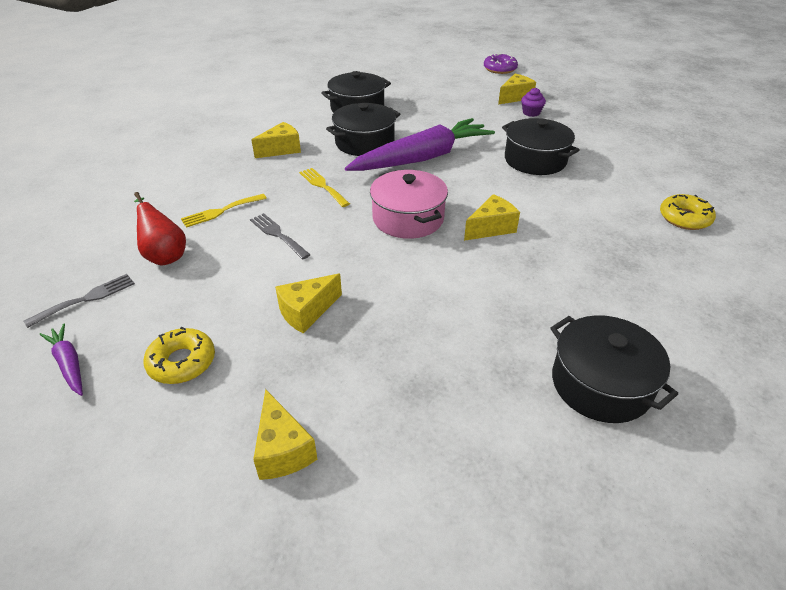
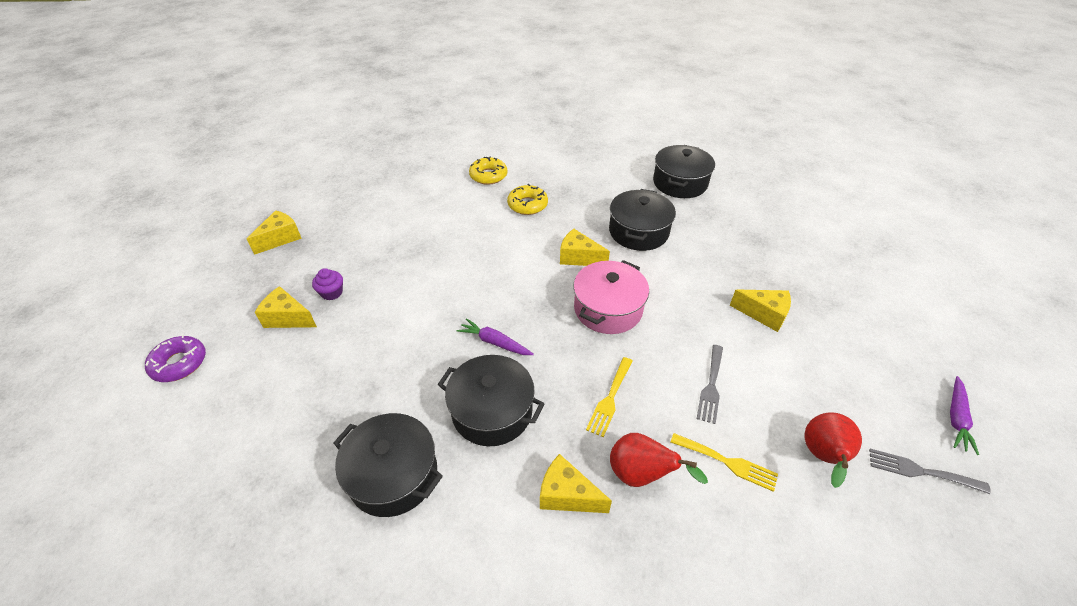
camera: 120 degrees left, 5 degrees up
yellow donut [143,327,215,384] -> yellow donut moved to [507,184,548,215]
yellow cheese [253,389,318,480] -> yellow cheese moved to [247,210,302,255]
purple carrot [345,118,495,171] -> purple carrot [457,318,534,355], size x0.43
black pot [502,118,579,175] -> black pot moved to [609,189,676,251]
none -> red pear [610,433,708,487]

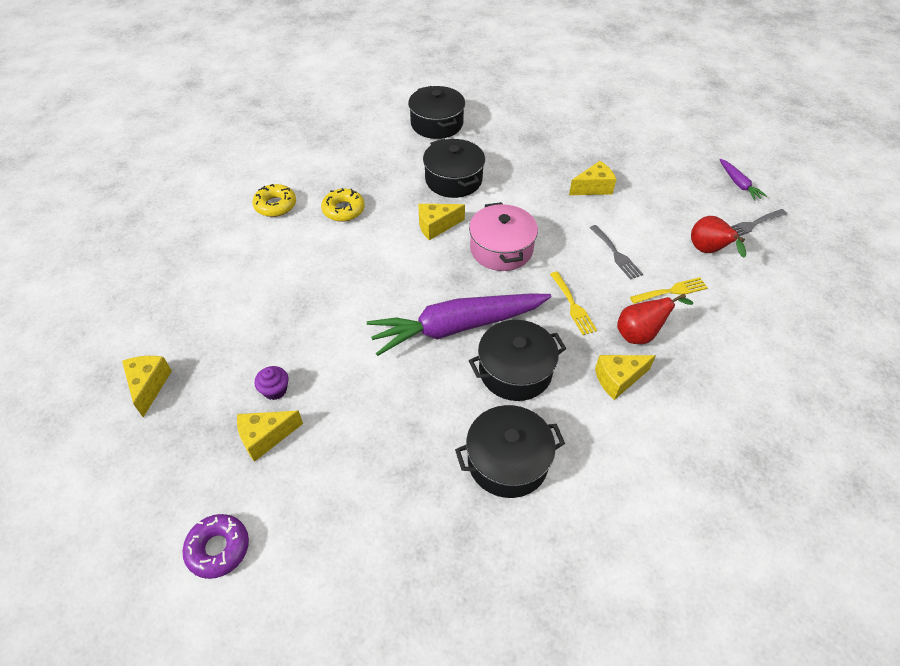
camera: 45 degrees left, 5 degrees up
purple carrot [457,318,534,355] -> purple carrot [367,293,552,356], size x2.34

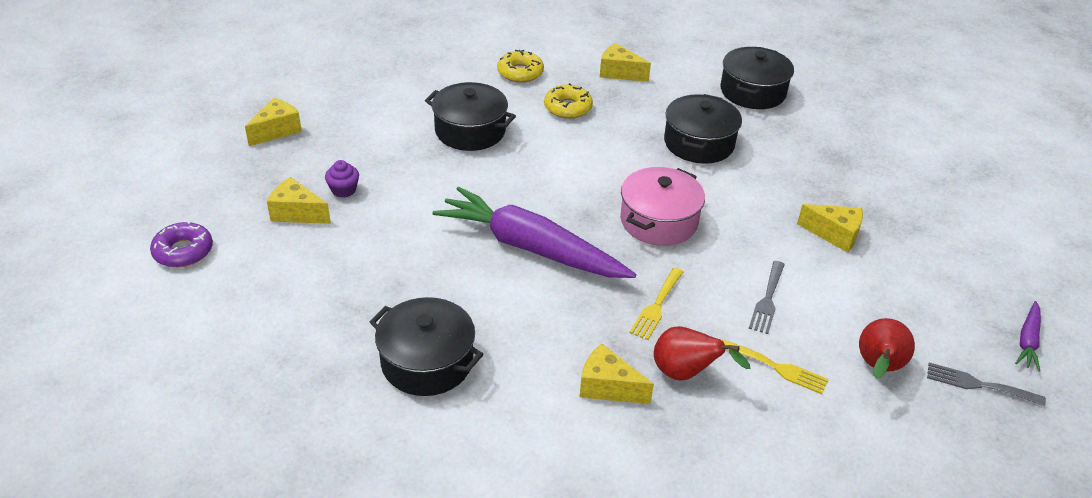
camera: 45 degrees right, 10 degrees down
yellow cheese [418,204,465,240] -> yellow cheese moved to [600,43,651,82]
black pot [469,320,567,401] -> black pot moved to [425,82,516,151]

